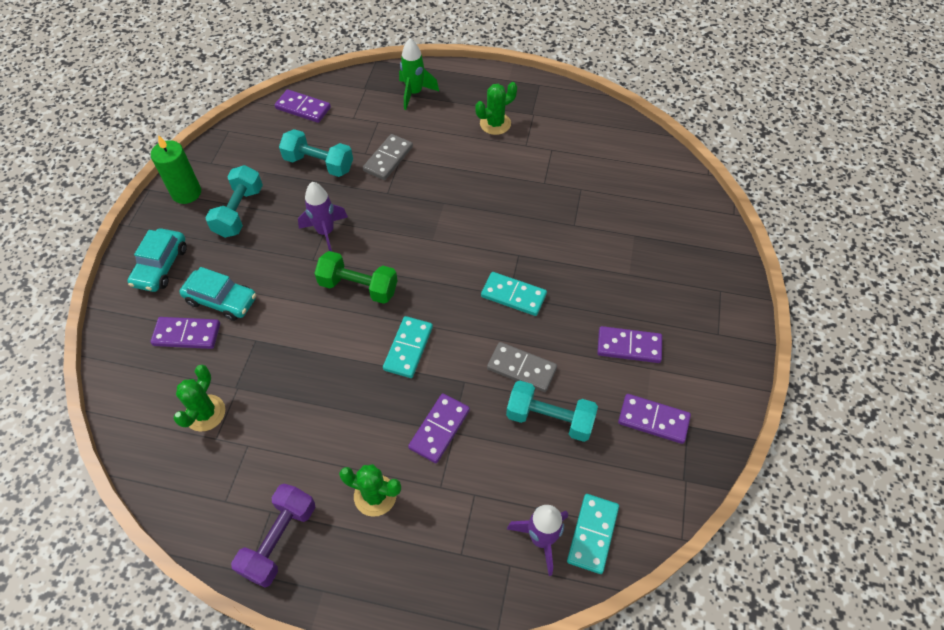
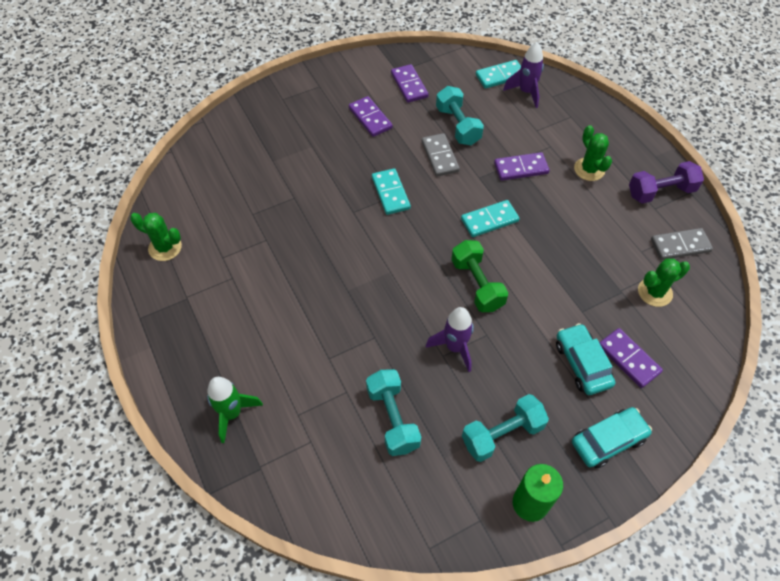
camera: 130 degrees left, 0 degrees up
purple domino [275,89,331,123] -> none
grey domino [363,134,413,180] -> grey domino moved to [651,228,713,260]
green cactus [475,82,517,135] -> green cactus moved to [130,213,182,261]

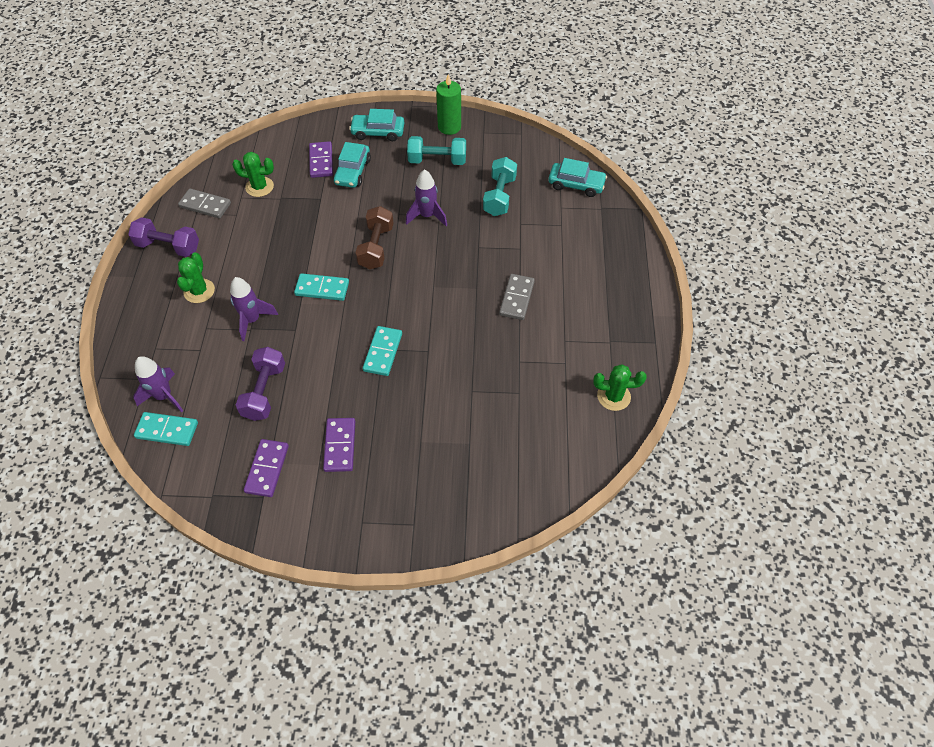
camera: 150 degrees left, 0 degrees up
green cactus [130,213,182,261] -> green cactus turned 45 degrees counterclockwise [593,364,647,411]
green rocket [207,377,263,443] -> none
grey domino [422,133,460,177] -> grey domino moved to [499,274,535,320]
turquoise dumbbell [436,86,484,145] -> purple dumbbell [236,347,285,421]
green dumbbell [451,240,508,312] -> brown dumbbell [356,206,394,269]
purple domino [494,152,550,181] -> purple rocket [230,277,278,341]
none -> turquoise car [548,158,607,197]

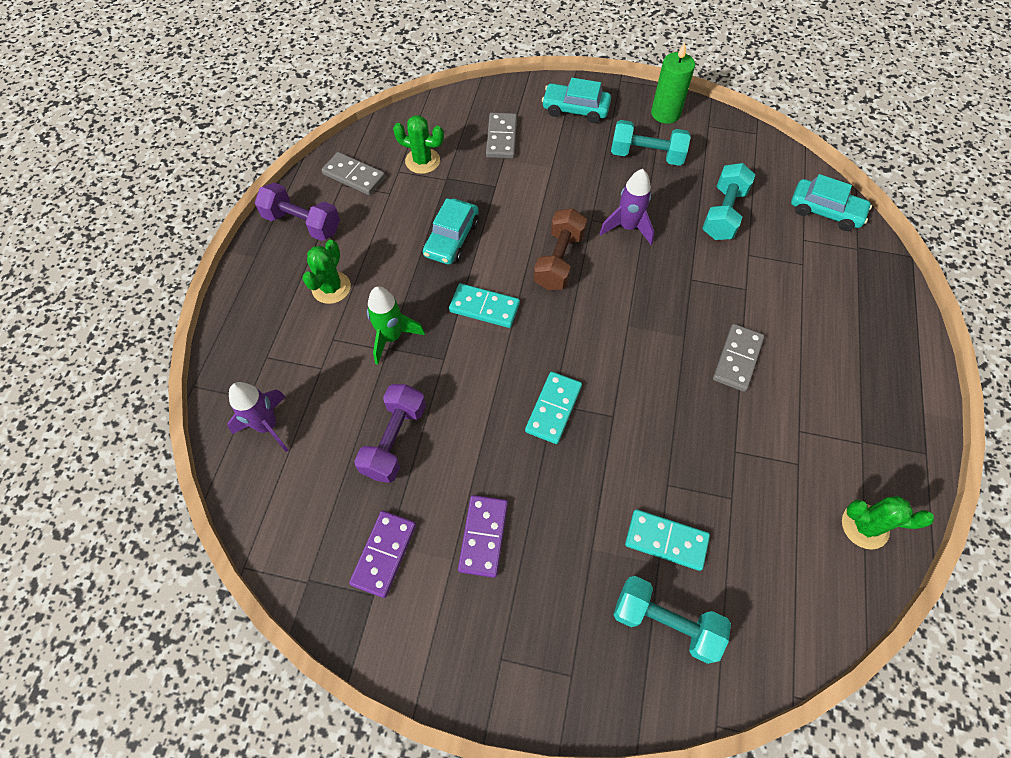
camera: 10 degrees right, 5 degrees up
turquoise domino [134,412,198,446] -> turquoise domino moved to [625,509,710,571]
purple rocket [230,277,278,341] -> green rocket [367,286,425,365]
purple domino [309,141,333,178] -> grey domino [486,113,517,158]
turquoise car [333,142,371,188] -> turquoise car moved to [423,198,479,265]
none -> turquoise dumbbell [613,576,731,664]

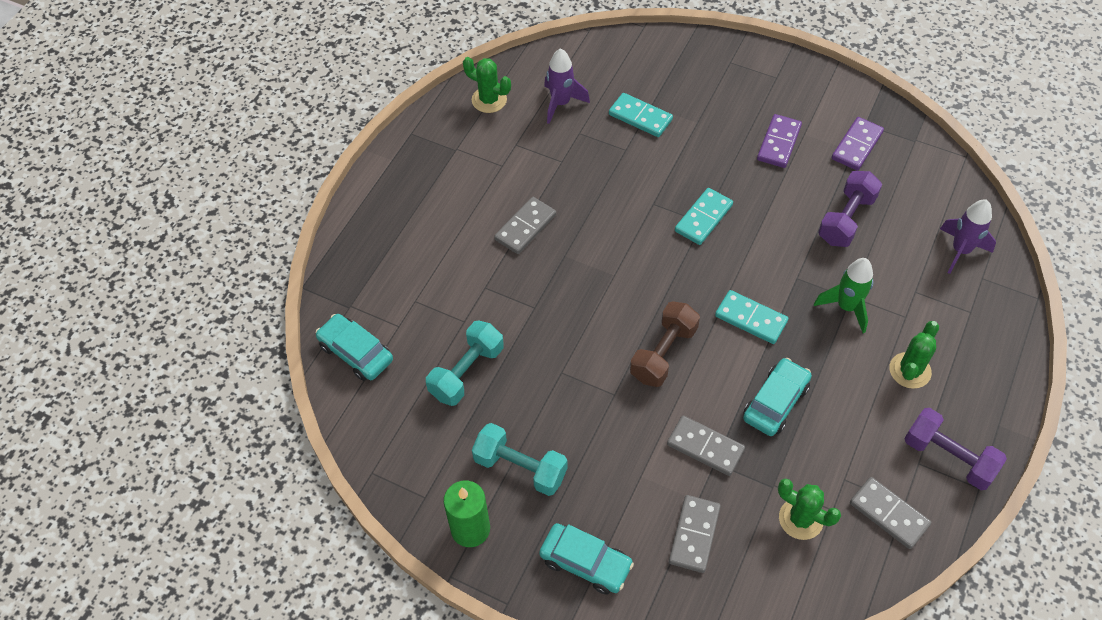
camera: 165 degrees left, 5 degrees down
purple rocket [599,169,654,245] -> purple rocket moved to [544,48,590,124]
turquoise dumbbell [613,576,731,664] -> none
none -> grey domino [667,416,745,476]

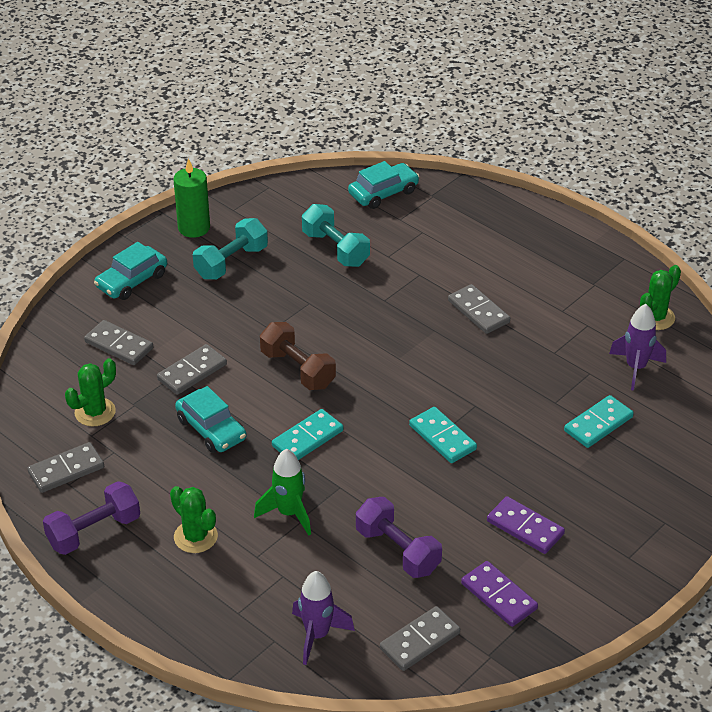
camera: 105 degrees right, 15 degrees down
none -> grey domino [380,606,460,671]

